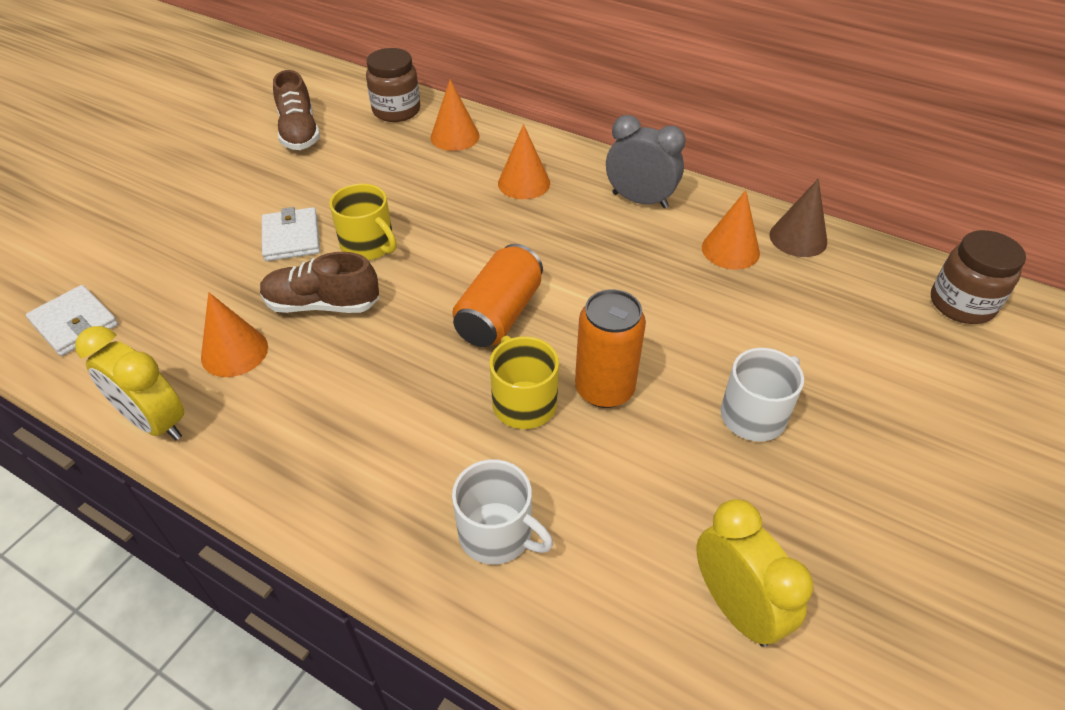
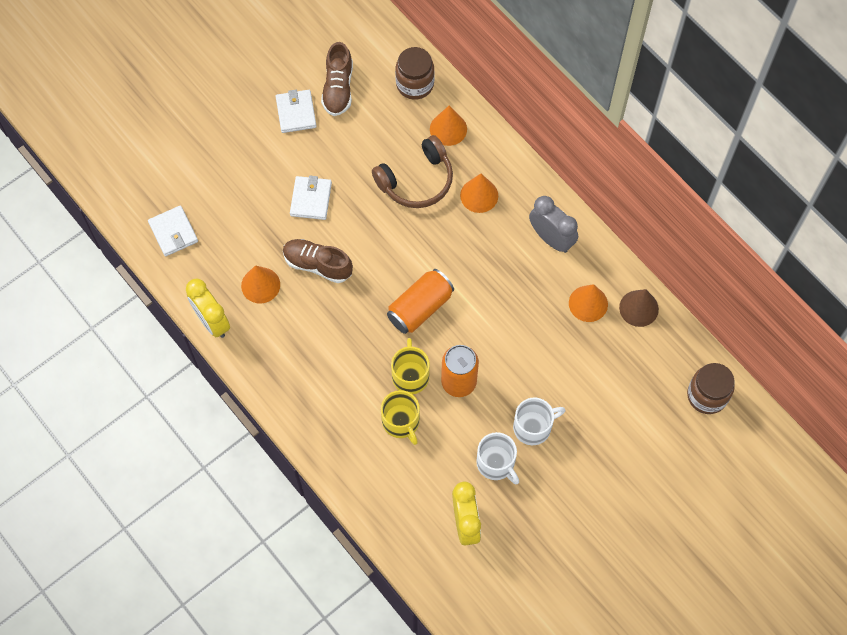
camera: 20 degrees right, 20 degrees up
yellow mug [329,184,397,260] -> yellow mug moved to [381,390,420,445]
white mug [452,459,553,564] -> white mug moved to [476,432,519,484]
none -> white wallet [276,90,317,133]
none -> brown headphones [372,135,453,208]

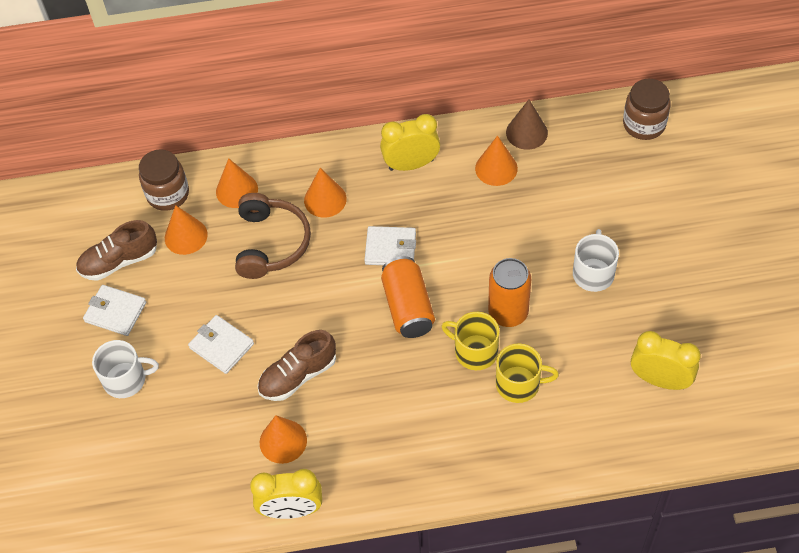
camera: 55 degrees left, 10 degrees down
white wallet [148,206,198,256] -> white wallet moved to [364,226,416,265]
brown shoe [321,42,353,116] -> brown shoe turned 120 degrees clockwise [76,220,157,281]
white mug [476,432,519,484] -> white mug moved to [92,340,159,398]
grey clock [529,196,578,253] -> yellow clock [380,114,440,171]
none -> orange cone [165,205,208,255]

